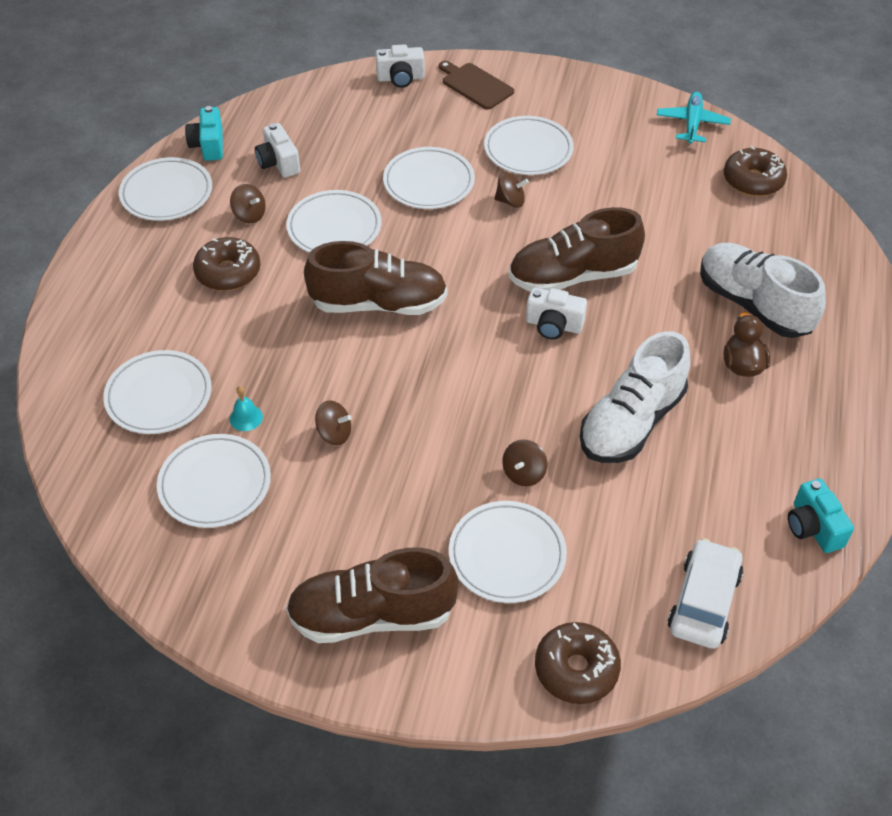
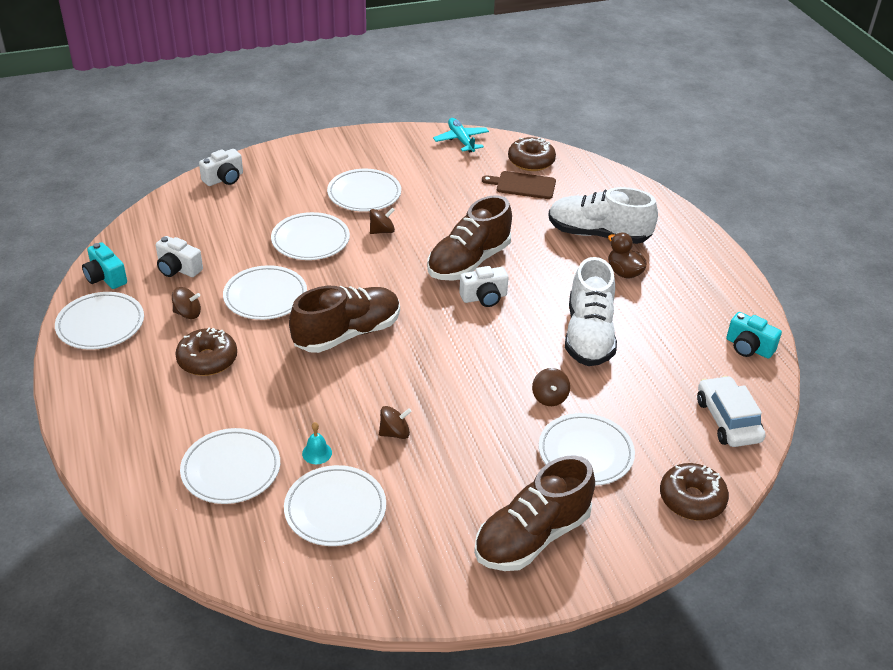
camera: 35 degrees left, 10 degrees down
brown cutting board [439,61,514,110] -> brown cutting board moved to [482,171,556,199]

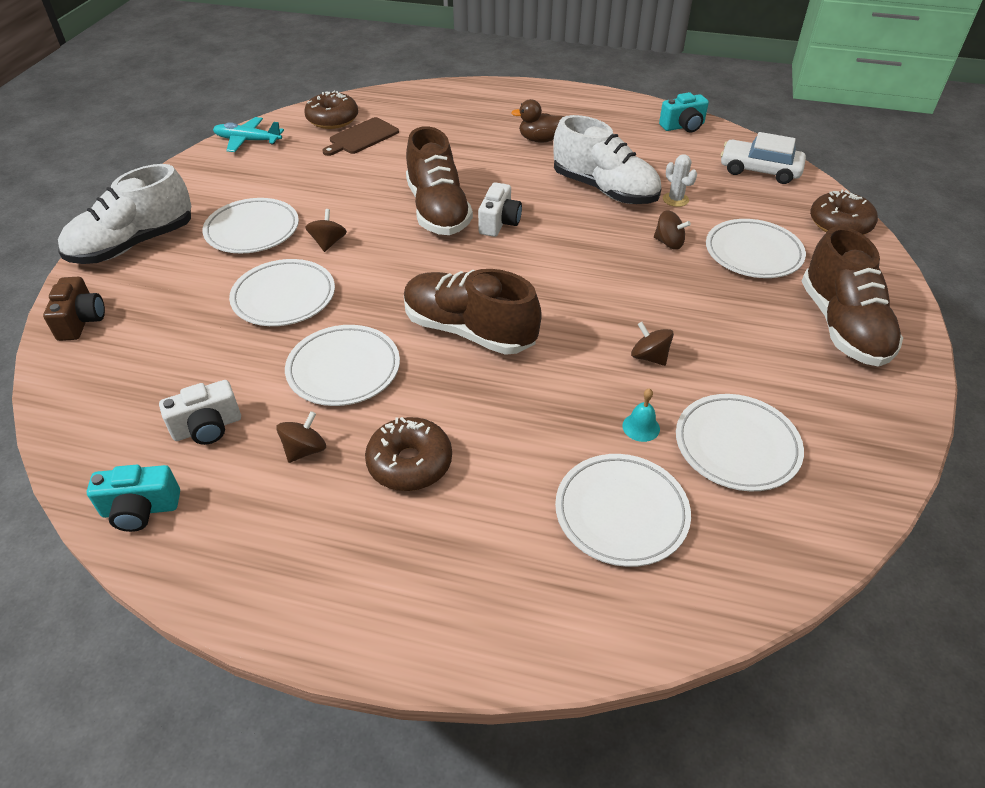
camera: 55 degrees left, 5 degrees up
white plate [55,292,144,350] -> none
white camera [199,149,243,186] -> brown camera [43,277,105,341]
brown shoe [289,286,400,353] -> brown shoe turned 60 degrees counterclockwise [404,269,542,355]
brown spinning top [379,406,412,439] -> brown spinning top turned 60 degrees counterclockwise [631,322,674,366]
white shoe [548,187,658,244] -> white shoe moved to [58,164,192,264]
none -> white cactus [663,154,697,207]

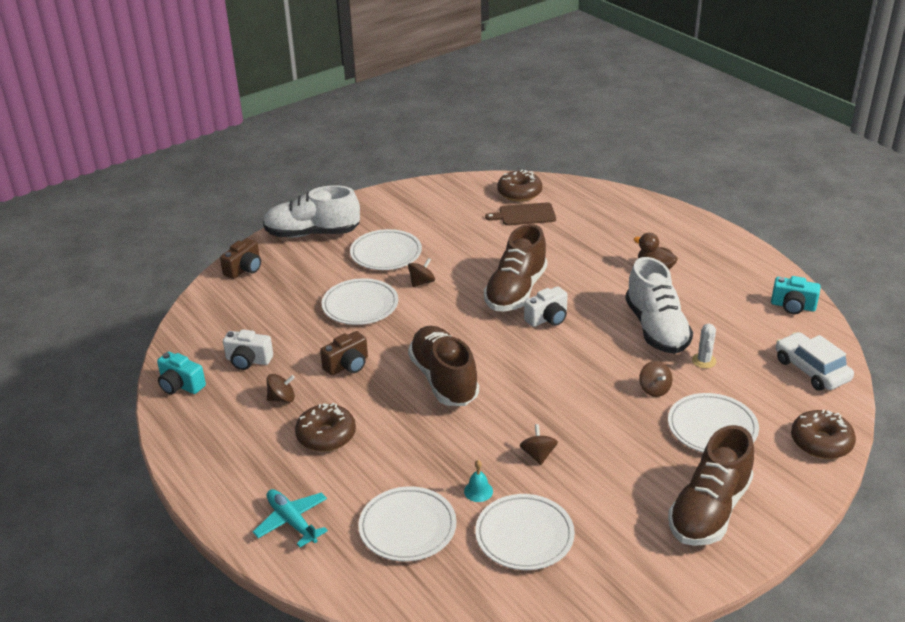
camera: 40 degrees right, 10 degrees down
turquoise plane [213,117,284,152] -> turquoise plane moved to [253,489,328,547]
white plate [285,325,400,406] -> brown camera [320,331,368,376]

